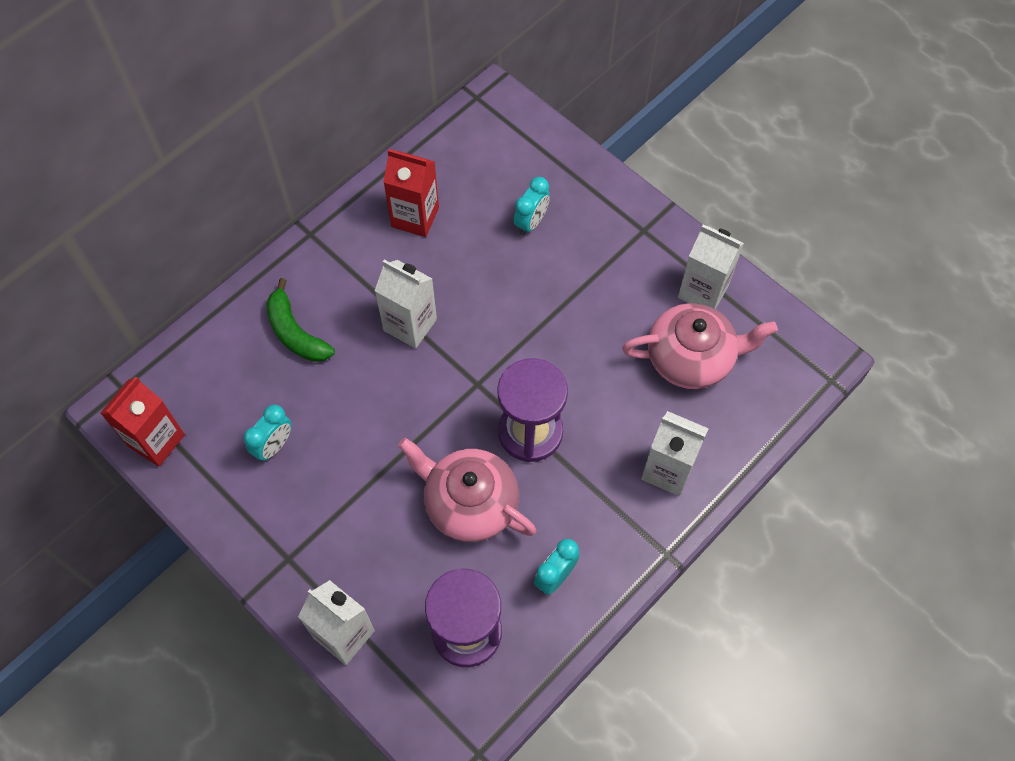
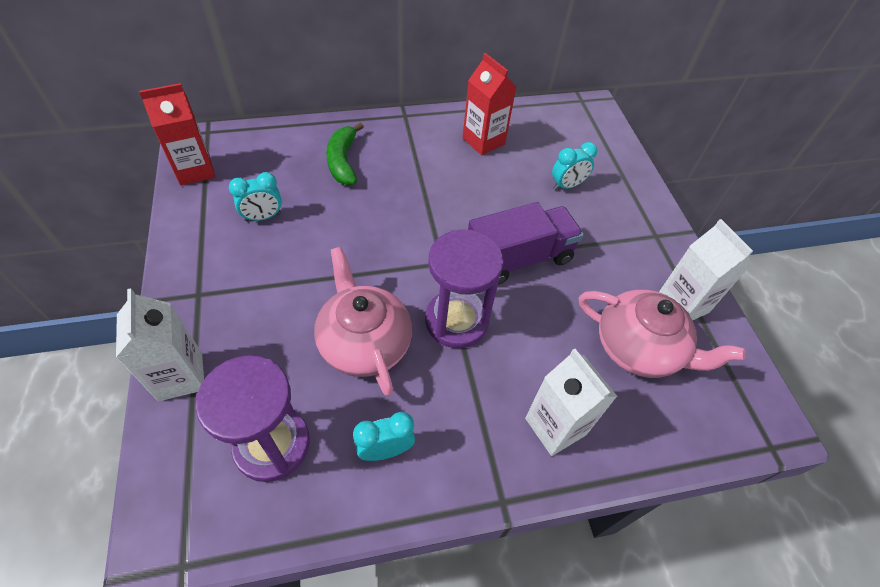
camera: 30 degrees right, 10 degrees down
white carton [375,260,437,348] -> none
none -> purple truck [468,202,584,285]

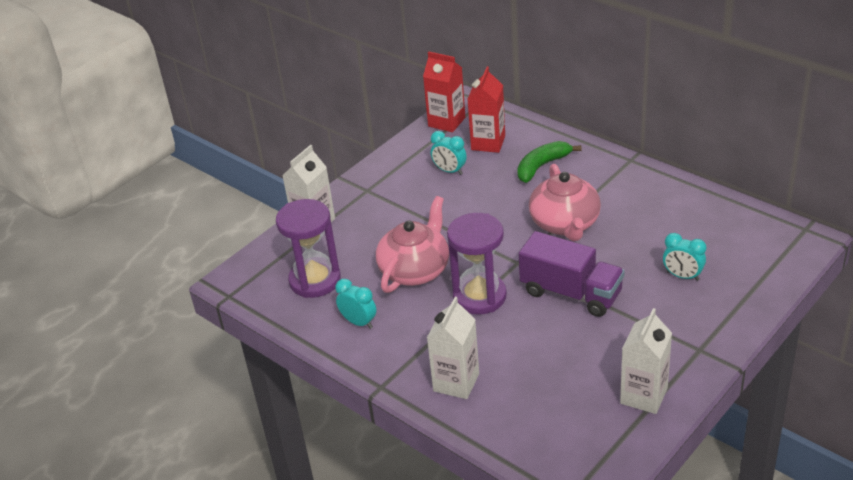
camera: 60 degrees right, 15 degrees down
red carton [462,53,516,155] -> red carton moved to [467,66,505,153]
pink teapot [579,290,746,378] -> pink teapot moved to [529,164,601,241]

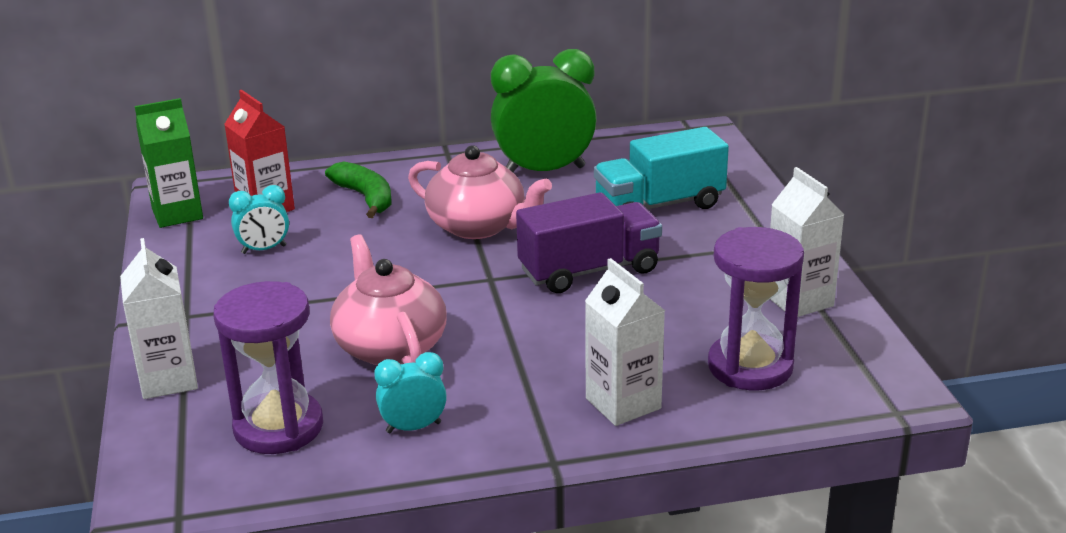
camera: 55 degrees left, 10 degrees down
red carton [423,51,465,132] -> green carton [135,98,203,228]
purple hourglass [447,213,507,315] -> purple hourglass moved to [708,227,804,390]
green banana [517,141,581,183] -> green banana turned 150 degrees clockwise [325,161,391,218]
turquoise clock [663,233,706,281] -> turquoise truck [594,127,729,209]
none -> green clock [491,49,597,172]

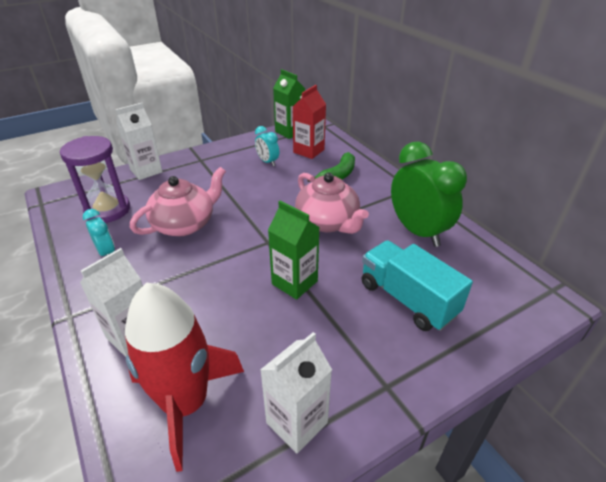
camera: 70 degrees right, 10 degrees up
pink teapot [408,145,552,239] -> pink teapot turned 45 degrees counterclockwise [295,173,369,234]
purple truck [516,192,662,293] -> green carton [268,200,320,300]
purple hourglass [708,227,804,390] -> red rocket [125,283,244,472]

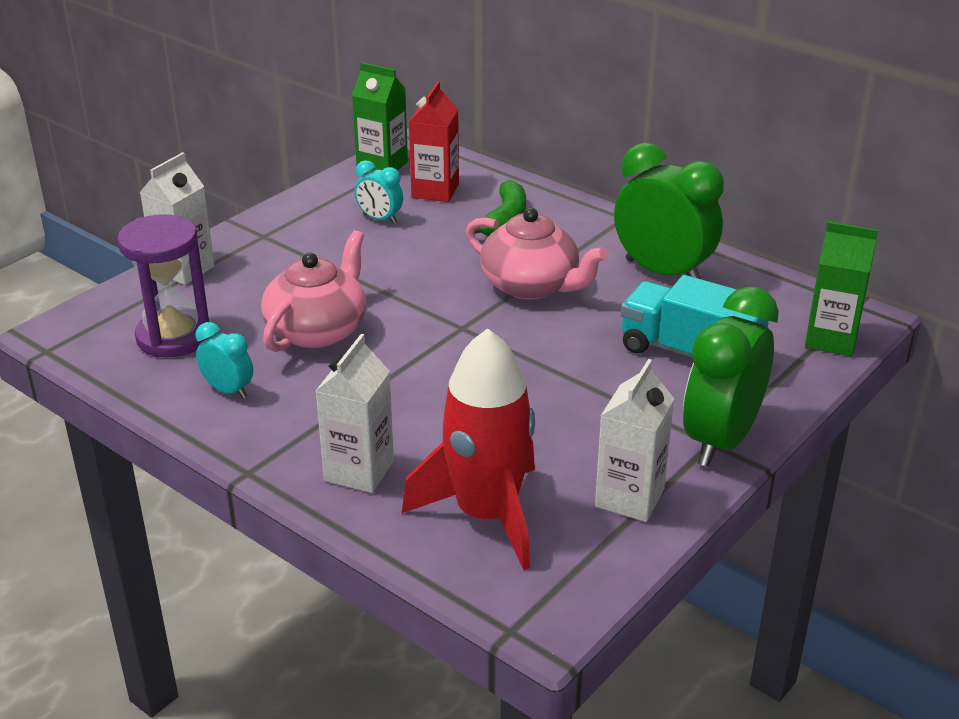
camera: 20 degrees left, 5 degrees down
green carton [268,200,320,300] -> green carton moved to [805,221,878,356]
none -> green clock [683,286,779,467]

